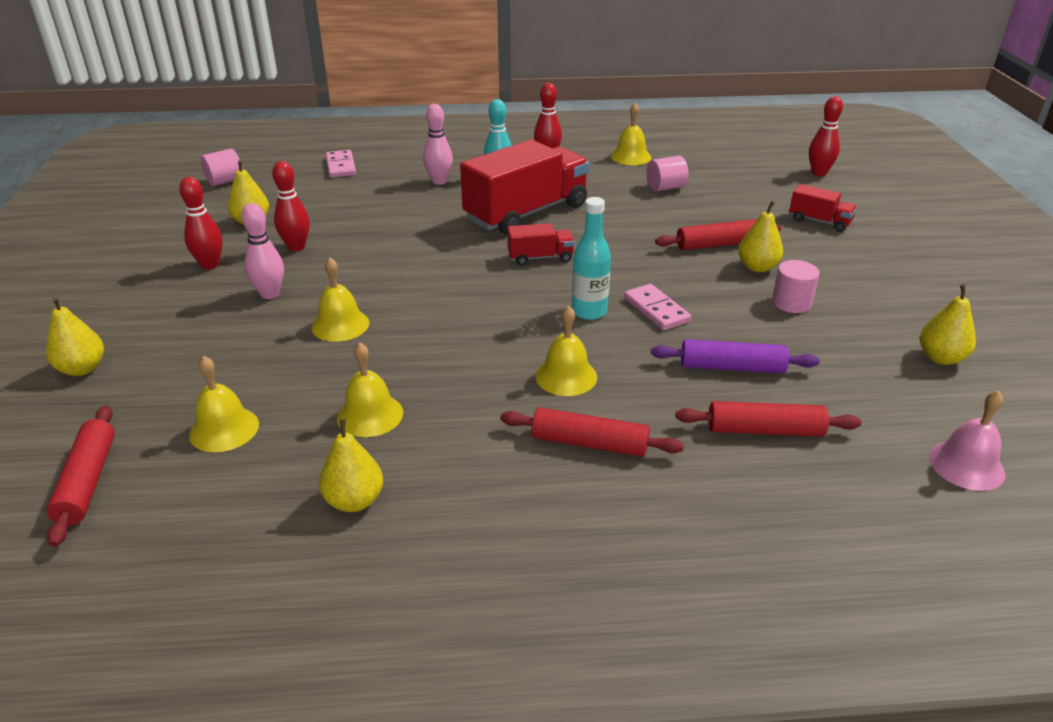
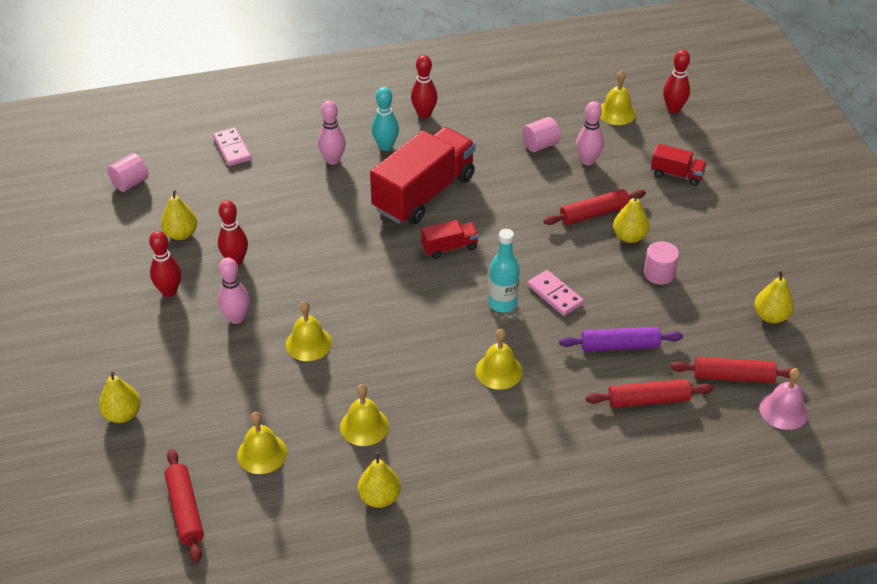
camera: 10 degrees left, 10 degrees up
red rolling pin [500,407,684,457] -> red rolling pin moved to [671,357,793,383]
yellow bell [610,103,651,165] -> yellow bell moved to [600,71,636,125]
none -> pink bowling pin [576,101,604,166]

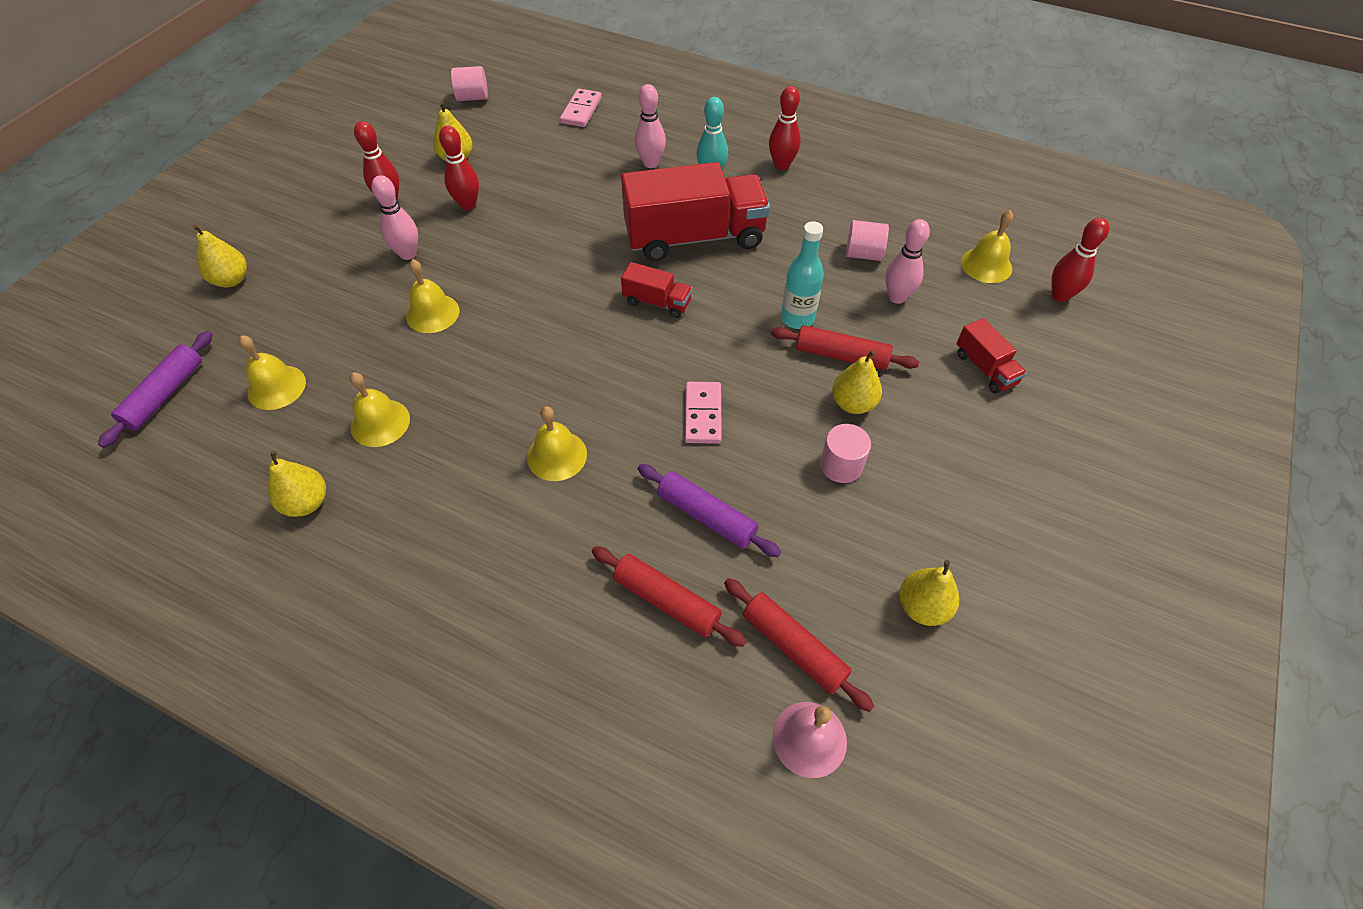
camera: 40 degrees right, 10 degrees up
red rolling pin [165,449,204,562] -> purple rolling pin [98,331,213,448]
turquoise bottle [489,229,520,313] -> turquoise bottle moved to [781,221,824,329]

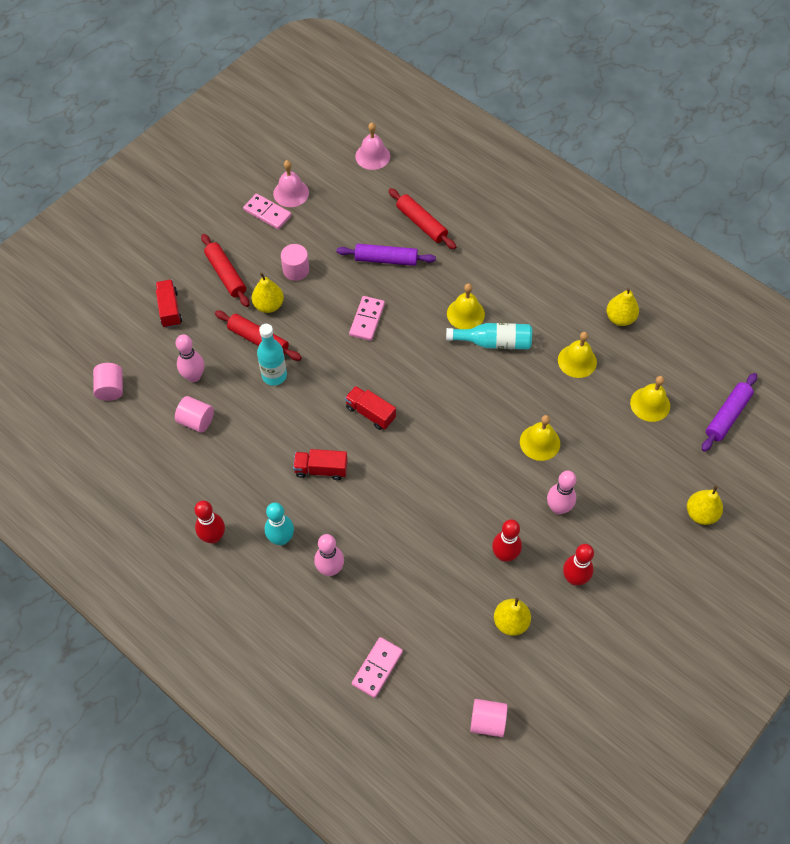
camera: 165 degrees left, 5 degrees up
red truck [621,162,770,261] -> red truck [293,449,348,480], size x0.46
purple rolling pin [638,464,781,557] -> purple rolling pin turned 45 degrees counterclockwise [336,244,436,266]
red rolling pin [724,578,874,712] -> red rolling pin moved to [201,234,249,307]
yellow pear [899,560,959,626] -> pink bell [273,160,309,207]
yellow bell [961,210,1013,283] -> pink cylinder [93,363,123,401]
red bowling pin [1051,218,1109,302] -> none
none -> pink domino [243,194,291,230]
none -> turquoise bottle [446,323,532,349]

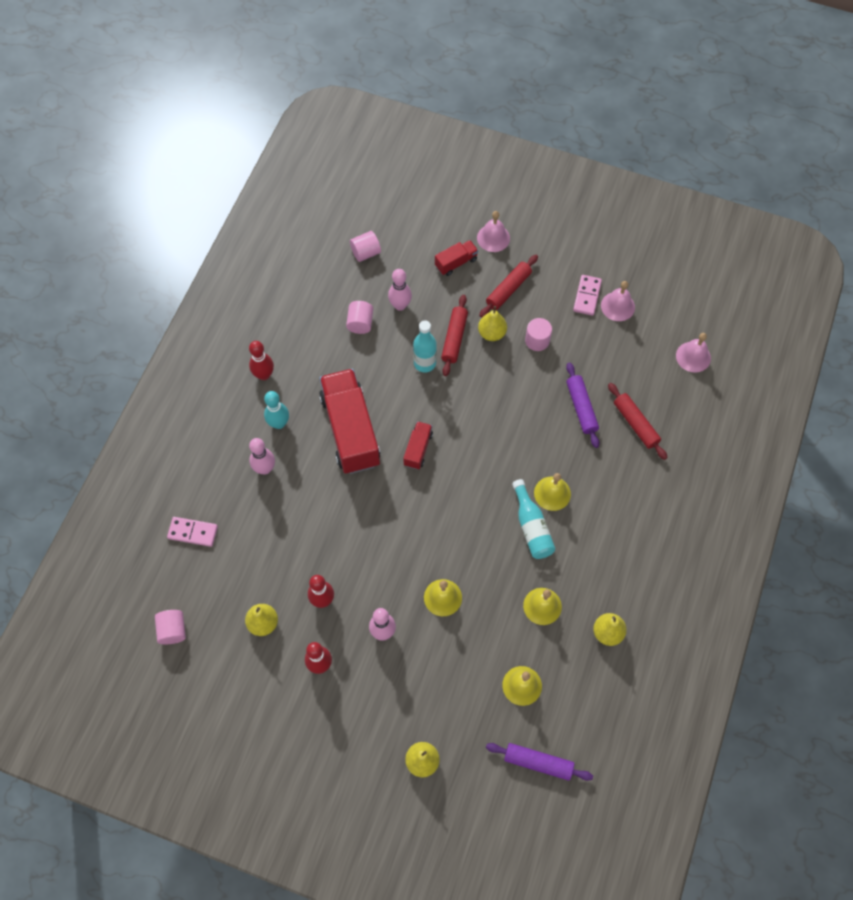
camera: 70 degrees right, 5 degrees up
red truck [293,449,348,480] -> red truck [319,369,381,474], size x2.19
pink domino [349,296,385,341] -> none
red rolling pin [388,188,456,249] -> red rolling pin turned 60 degrees counterclockwise [608,383,667,460]
none -> pink bell [477,211,510,252]

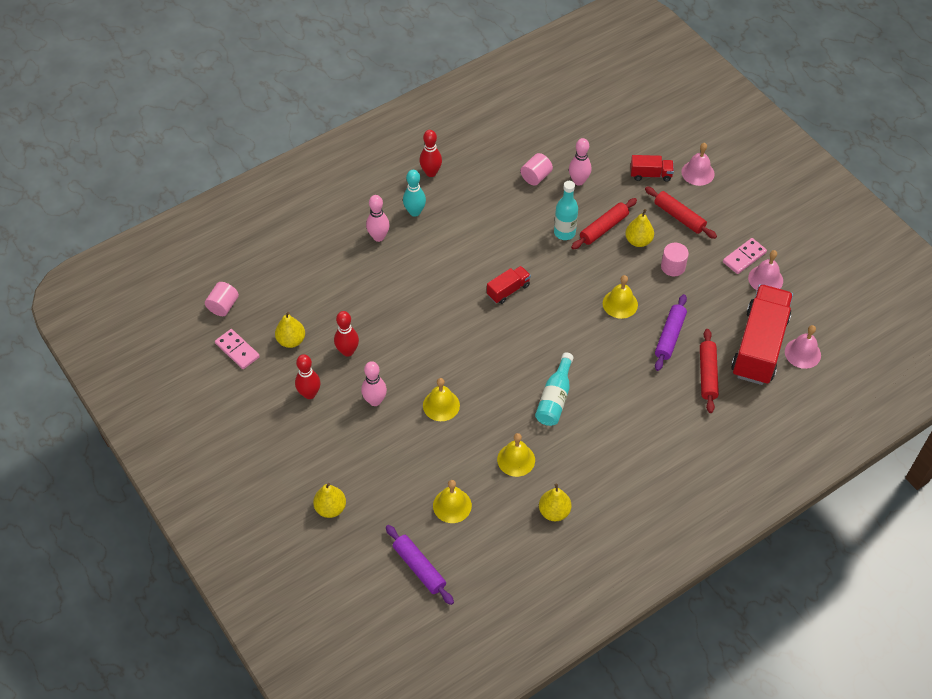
camera: 35 degrees right, 10 degrees down
pink domino [167,517,218,547] -> pink domino moved to [215,329,260,369]
red truck [319,369,381,474] -> red truck moved to [731,284,793,385]
pink cylinder [350,231,381,262] -> none
red rolling pin [479,255,538,318] -> red rolling pin turned 60 degrees clockwise [645,186,717,239]
yellow bell [534,473,571,511] -> yellow bell moved to [603,275,638,319]

